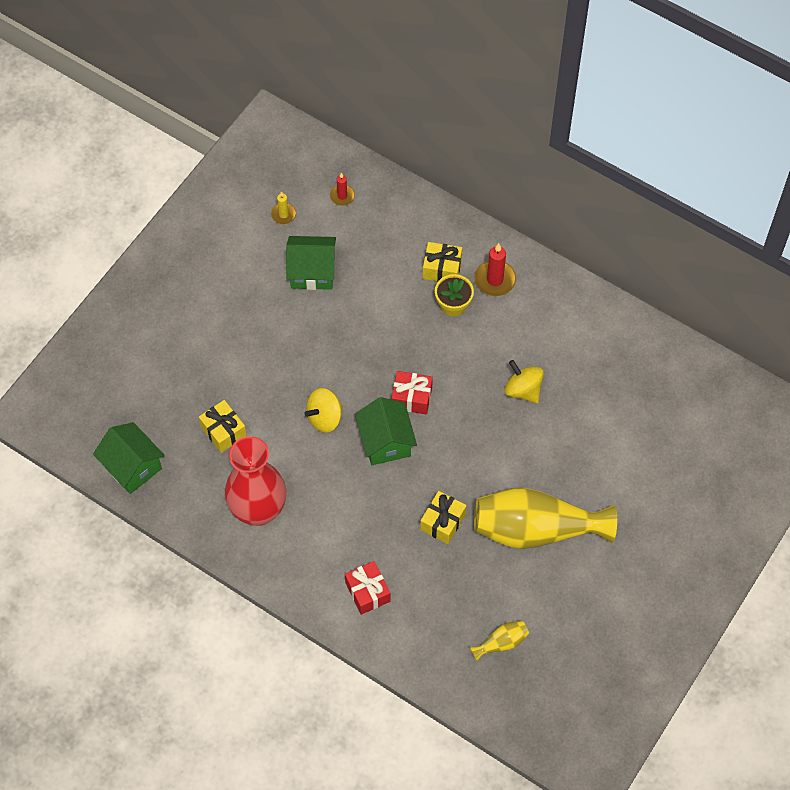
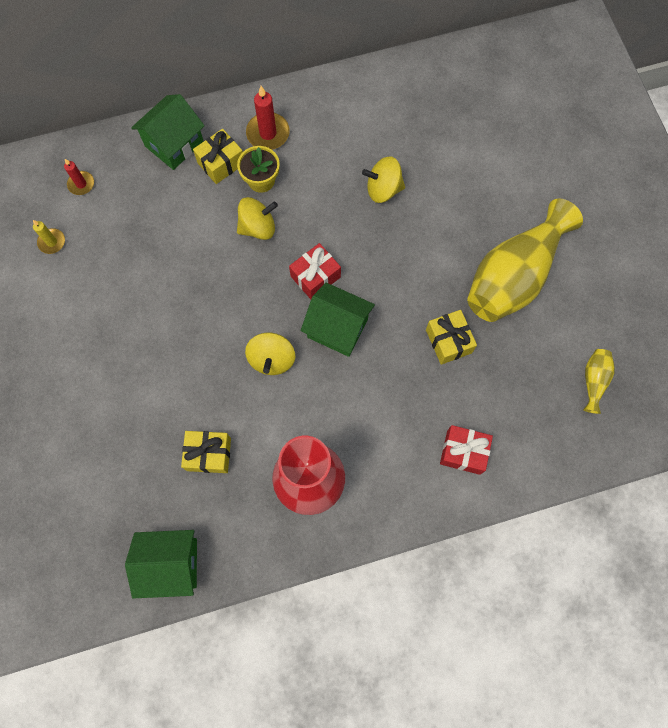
camera: 50 degrees left, 10 degrees up
green house [286,236,336,290] -> green house moved to [131,94,205,170]
none -> yellow spinning top [237,197,278,240]

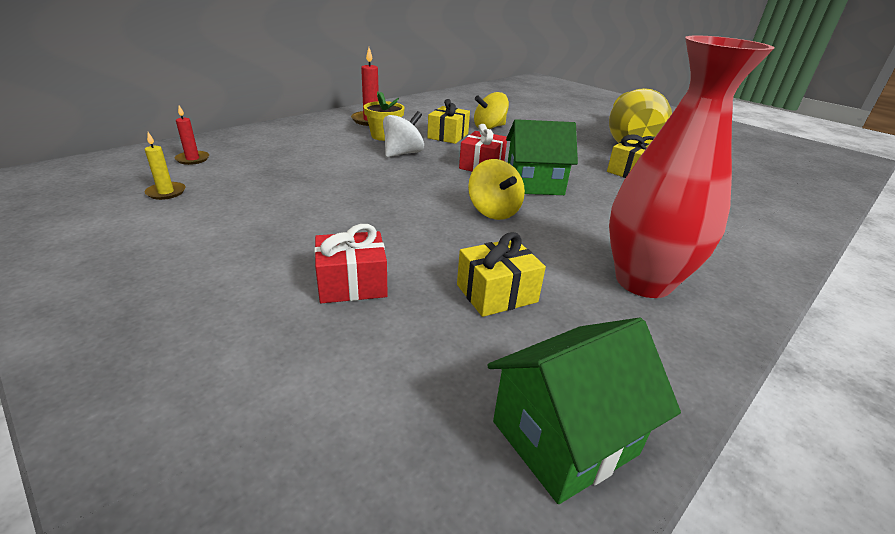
camera: 30 degrees left, 40 degrees down
green house [131,94,205,170] -> none
yellow gift [193,129,243,184] -> yellow gift moved to [427,99,470,144]
yellow spinning top [237,197,278,240] -> white spinning top [383,111,424,157]
red gift [440,425,493,475] -> red gift moved to [314,224,388,303]
yellow vase [583,349,615,414] -> none

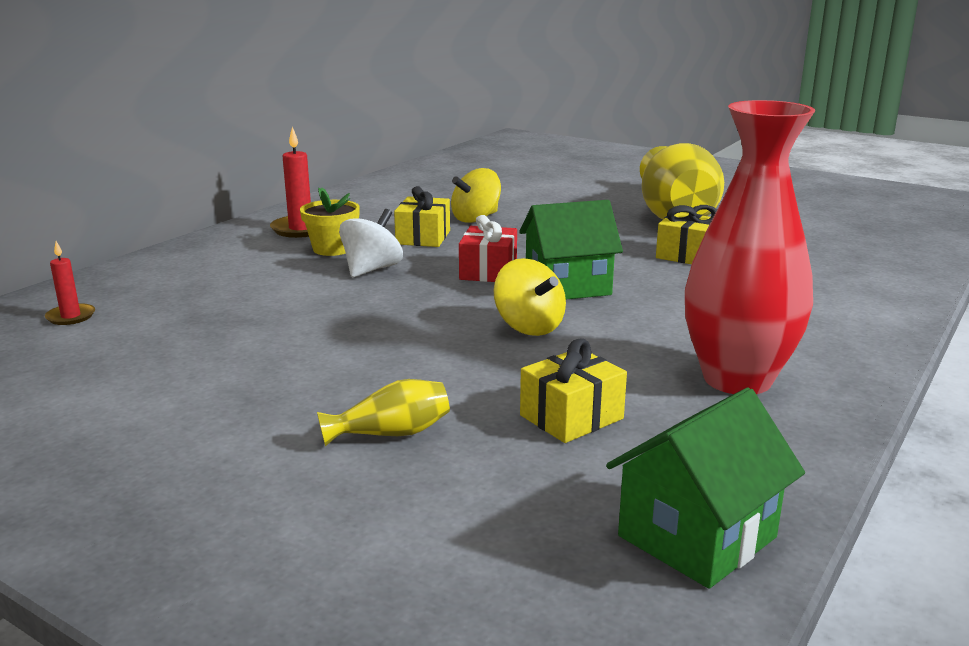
camera: 10 degrees left, 10 degrees down
yellow candle [145,132,185,200] -> none
red gift [314,224,388,303] -> yellow vase [317,379,450,446]

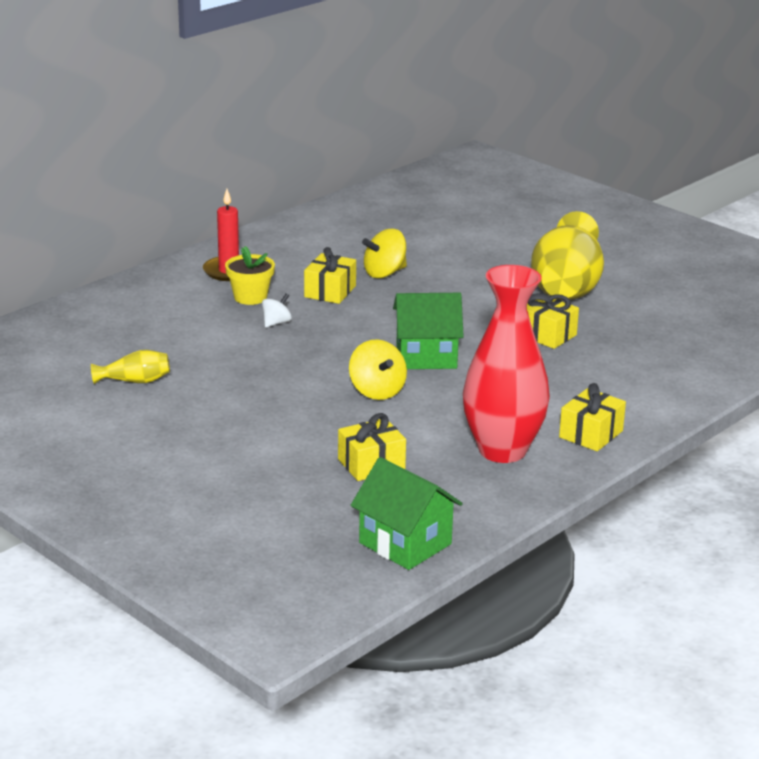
camera: 10 degrees right, 5 degrees up
red candle [45,241,95,325] -> none
yellow vase [317,379,450,446] -> yellow vase moved to [91,350,170,384]
white spinning top [339,209,403,277] -> white spinning top [262,293,292,328], size x0.61
red gift [459,215,517,282] -> none
green house [606,387,805,589] -> green house turned 75 degrees clockwise [351,457,463,570]
none -> yellow gift [559,383,626,451]

